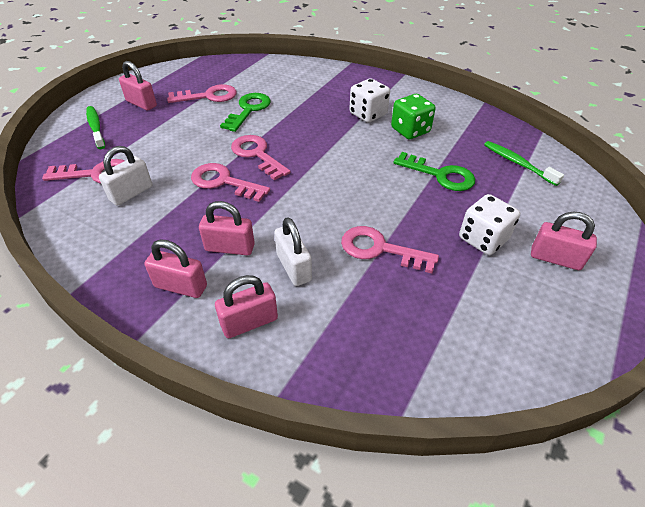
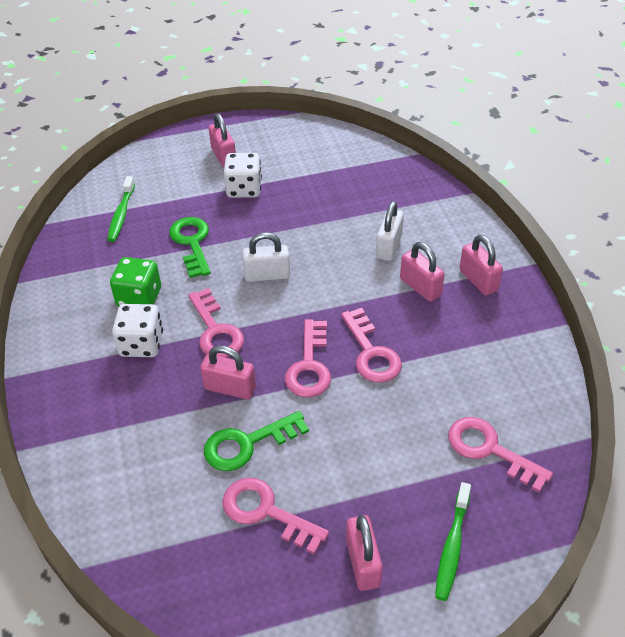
camera: 135 degrees left, 0 degrees up
white padlock [99,146,152,206] -> white padlock moved to [242,232,290,282]
pink padlock [215,275,278,338] -> pink padlock moved to [200,345,256,399]
pink key [341,226,439,273] -> pink key moved to [188,288,244,358]

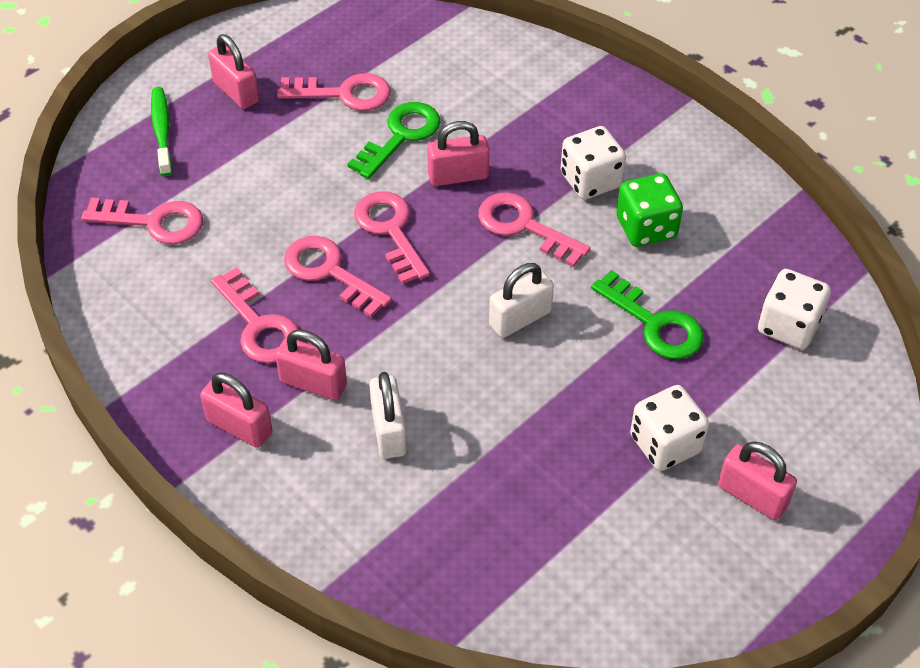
camera: 150 degrees right, 5 degrees up
green toothbrush [108,176,135,242] -> white dice [758,269,831,349]
none -> pink key [211,267,300,363]

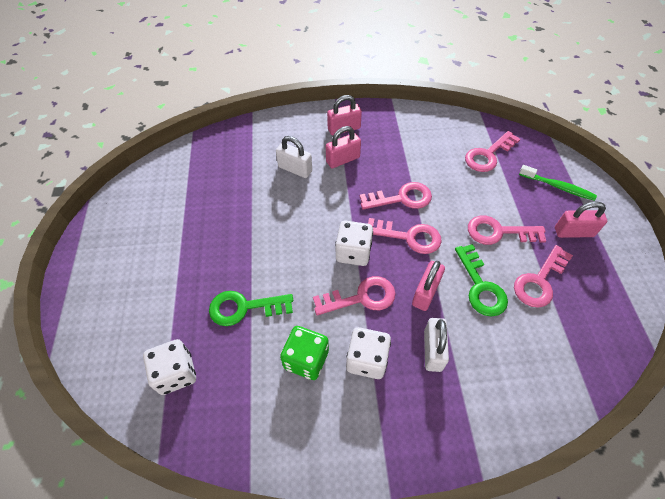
camera: 130 degrees right, 5 degrees up
pink key [211,267,300,363] -> pink key moved to [468,216,546,245]
white padlock [489,263,554,338] -> white padlock moved to [424,318,449,372]
white dice [630,385,709,471] -> white dice moved to [335,220,373,266]
pink padlock [718,442,797,520] -> none

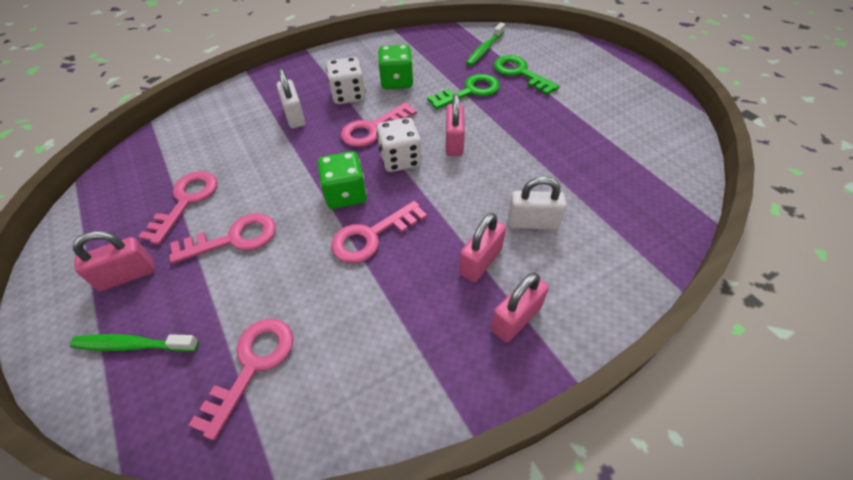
camera: 155 degrees right, 5 degrees down
white dice [143,339,196,395] -> green toothbrush [466,22,505,66]
pink key [368,218,442,254] -> green dice [317,151,367,209]
pink padlock [412,261,445,311] -> pink padlock moved to [446,94,465,156]
green key [455,244,508,316] -> green key moved to [494,55,560,95]

